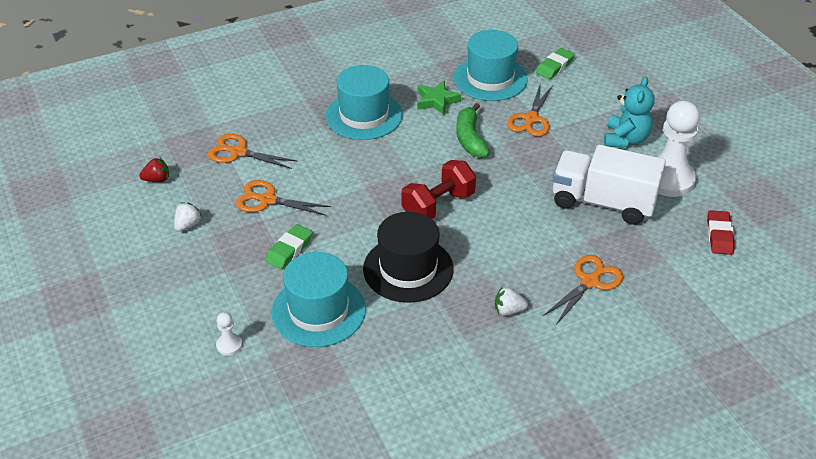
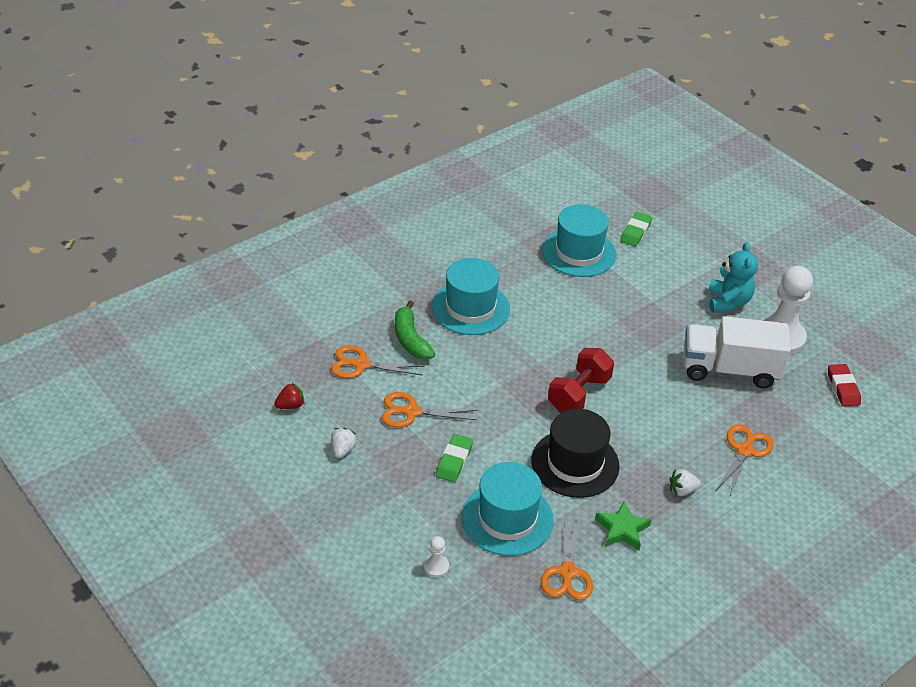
camera: 15 degrees left, 0 degrees up
green star [417,81,461,115] -> green star moved to [595,501,652,550]
green banana [456,103,490,158] -> green banana moved to [395,301,435,360]
orange scissors [507,85,553,136] -> orange scissors moved to [541,513,593,601]

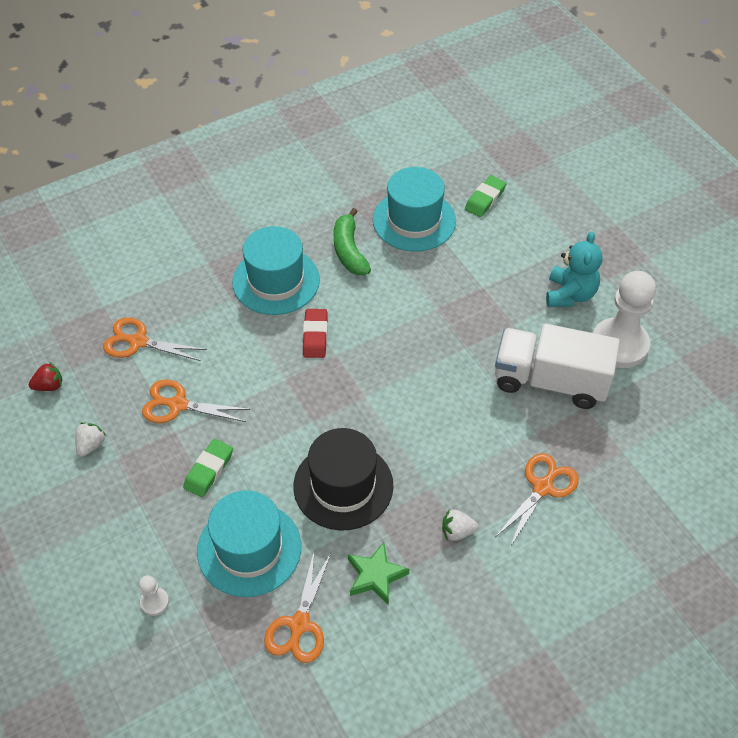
camera: 10 degrees right, 10 degrees up
green banana [395,301,435,360] -> green banana moved to [333,208,371,275]
red dumbbell [548,348,614,413] -> none
red eraser [828,364,861,406] -> red eraser moved to [303,309,328,358]

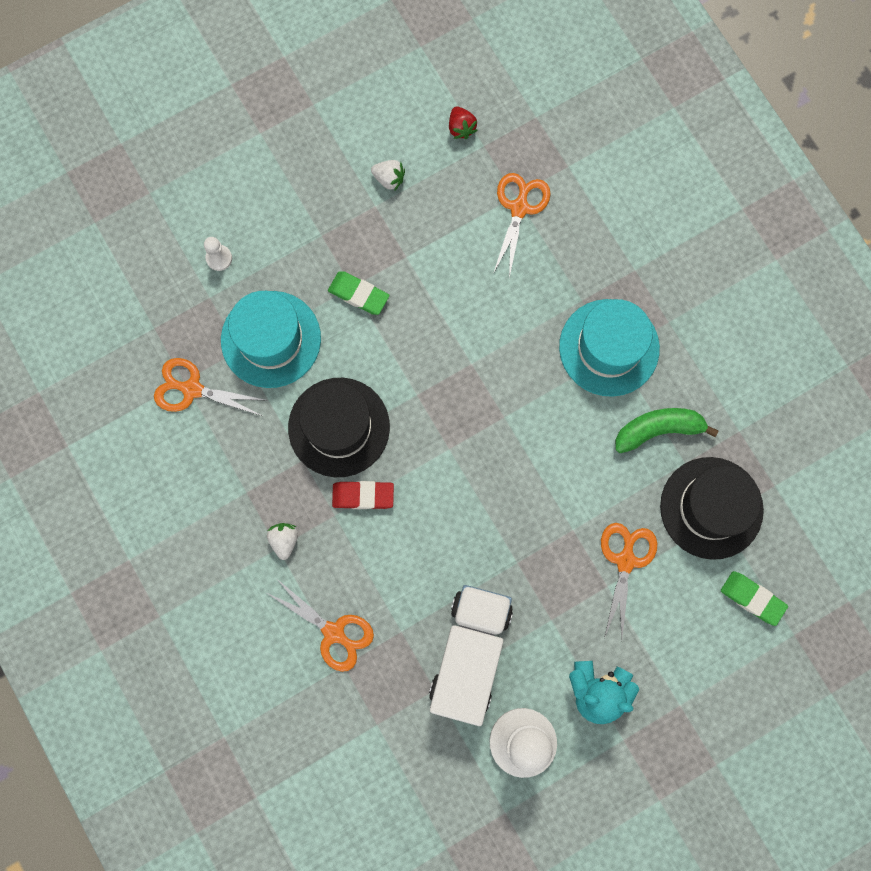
camera: 90 degrees right, 25 degrees up
orange scissors [142,379,250,423] -> orange scissors moved to [601,523,657,638]
red eraser [303,309,328,358] -> red eraser moved to [332,481,394,509]
green star [348,542,409,605] -> none
turquoise hat [373,167,456,252] -> black hat [660,457,764,560]

